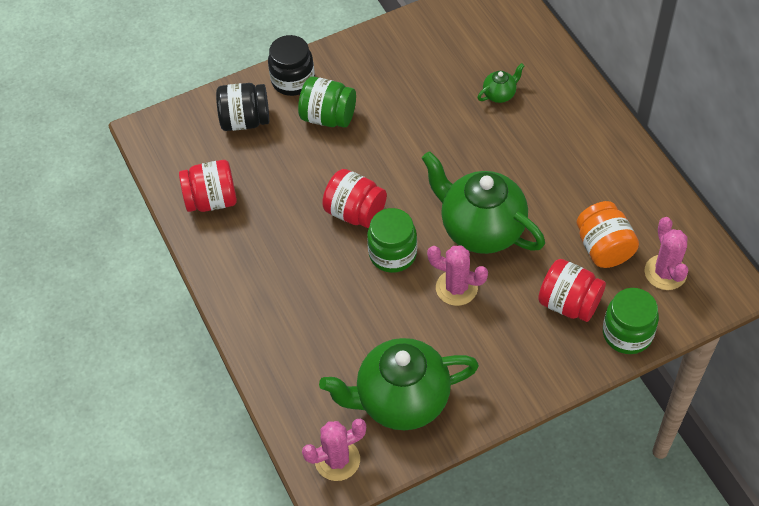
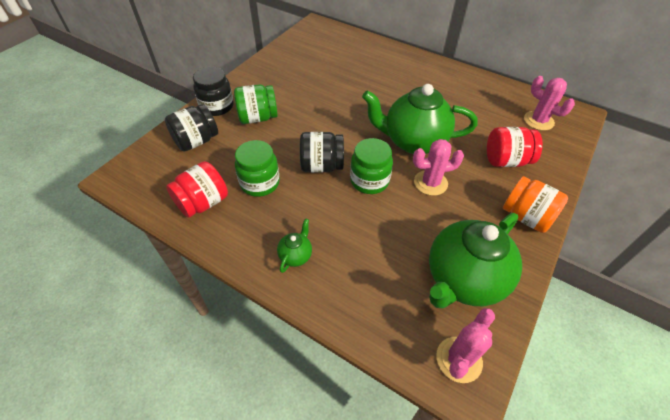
camera: 35 degrees left, 5 degrees down
red jar [322,169,387,228] -> black jar [300,132,344,173]
green teapot [478,63,525,103] -> green teapot moved to [277,218,312,273]
orange jar [576,201,639,268] -> orange jar moved to [503,176,568,233]
green jar [603,288,659,354] -> green jar moved to [235,140,280,197]

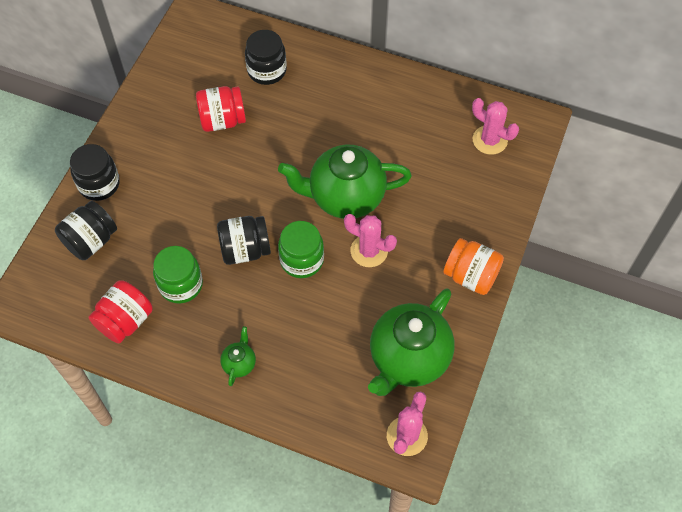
camera: 10 degrees left, 10 degrees up
green jar [234,84,278,124] -> none
pink cactus [413,139,464,196] -> pink cactus turned 45 degrees clockwise [344,214,397,267]
red jar [487,127,543,167] -> red jar moved to [196,86,246,132]
none -> black jar [245,30,287,85]

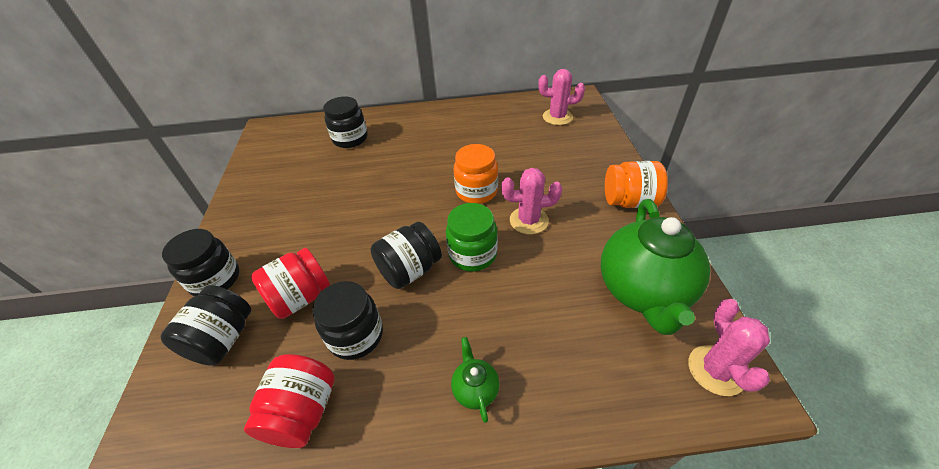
camera: 25 degrees left, 15 degrees down
green jar [153,246,203,304] -> black jar [312,281,383,360]
red jar [196,86,246,132] -> red jar moved to [251,248,330,319]
green teapot [278,145,412,219] -> orange jar [454,144,498,204]

